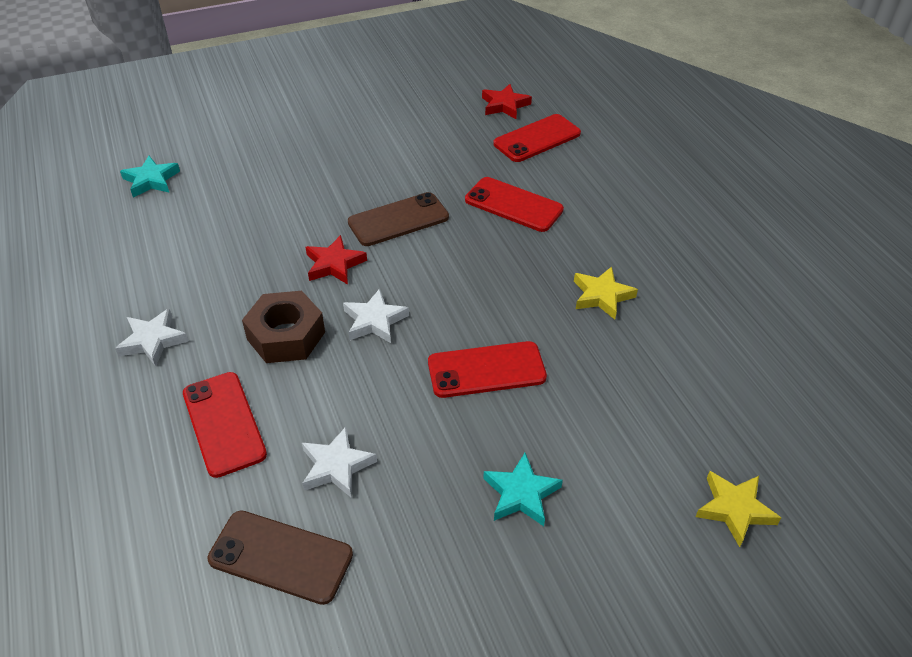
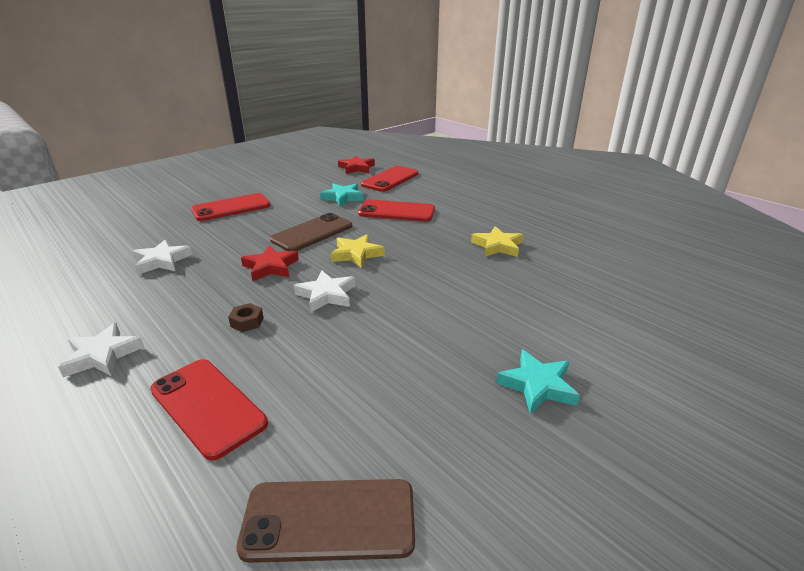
camera: 20 degrees left, 15 degrees down
turquoise star [120,156,180,198] -> turquoise star moved to [320,183,364,206]
brown nut [242,291,325,363] -> brown nut [228,303,264,332], size x0.43
white star [302,427,377,497] -> white star moved to [133,240,192,274]
red phone [428,341,547,398] -> red phone moved to [191,193,271,221]
yellow star [695,471,781,547] -> yellow star moved to [330,234,385,268]

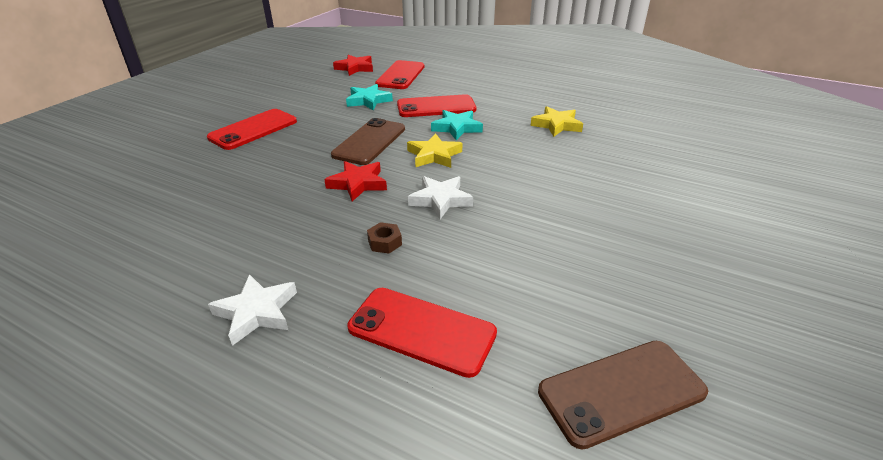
camera: 20 degrees left, 5 degrees up
white star [133,240,192,274] -> none
turquoise star [496,349,580,414] -> turquoise star moved to [431,110,483,140]

